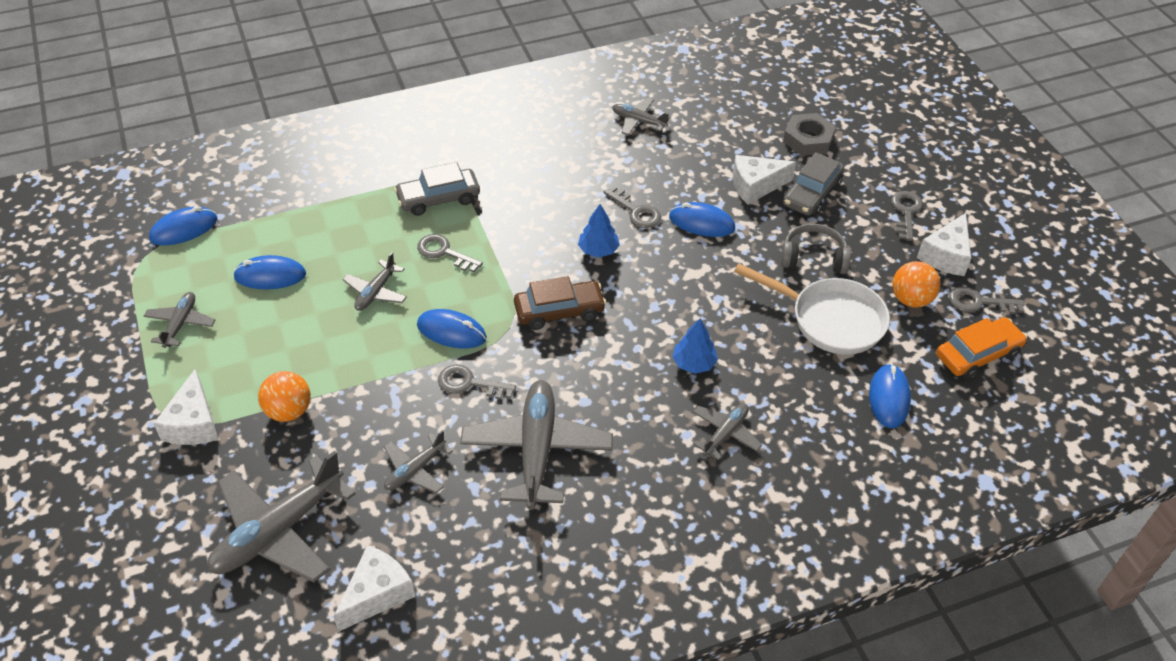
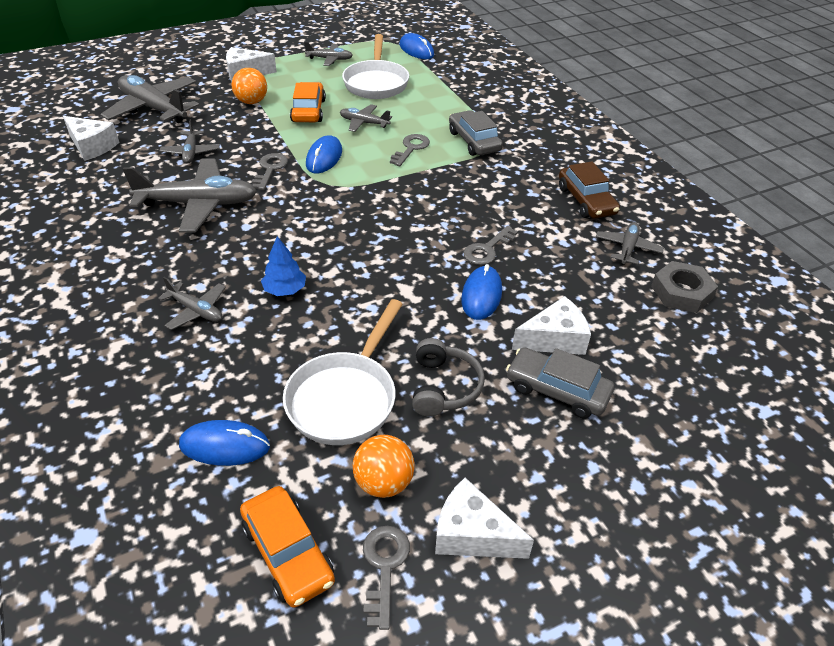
camera: 85 degrees right, 5 degrees down
blue mouse [233,255,306,289] -> white pan [342,34,409,99]
grey plane [384,430,453,493] -> grey plane turned 135 degrees counterclockwise [160,119,220,164]
brown car [514,276,606,330] -> brown car moved to [559,161,620,219]
blue tree [578,204,620,257] -> none
white cheese [733,155,797,205] -> white cheese turned 90 degrees clockwise [512,296,591,355]
grey nut [783,113,836,156] -> grey nut moved to [651,261,718,313]
grey key [891,191,923,241] -> none
none -> orange car [290,82,326,122]

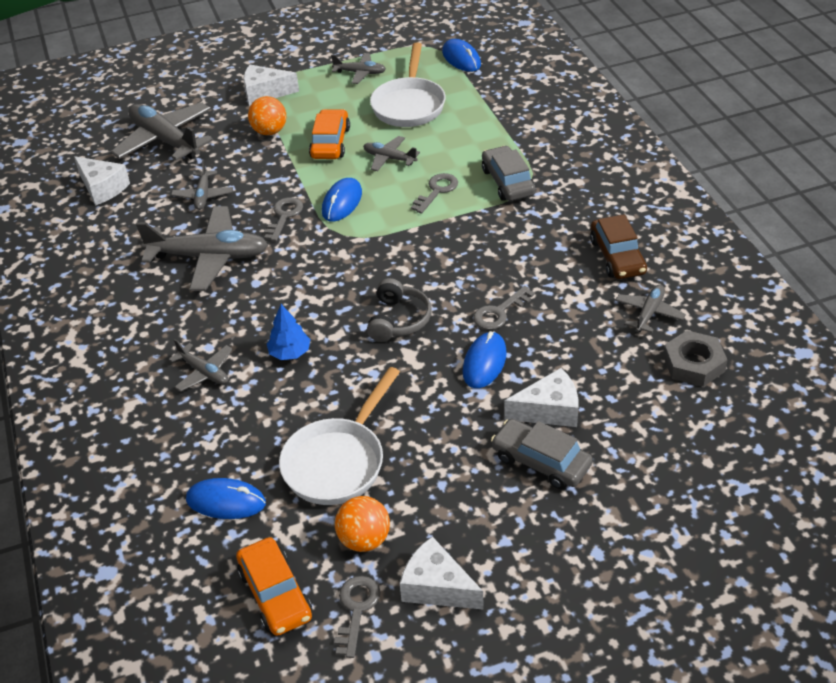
camera: 10 degrees right, 0 degrees up
grey headphones [412,338,485,417] -> grey headphones moved to [367,278,432,342]

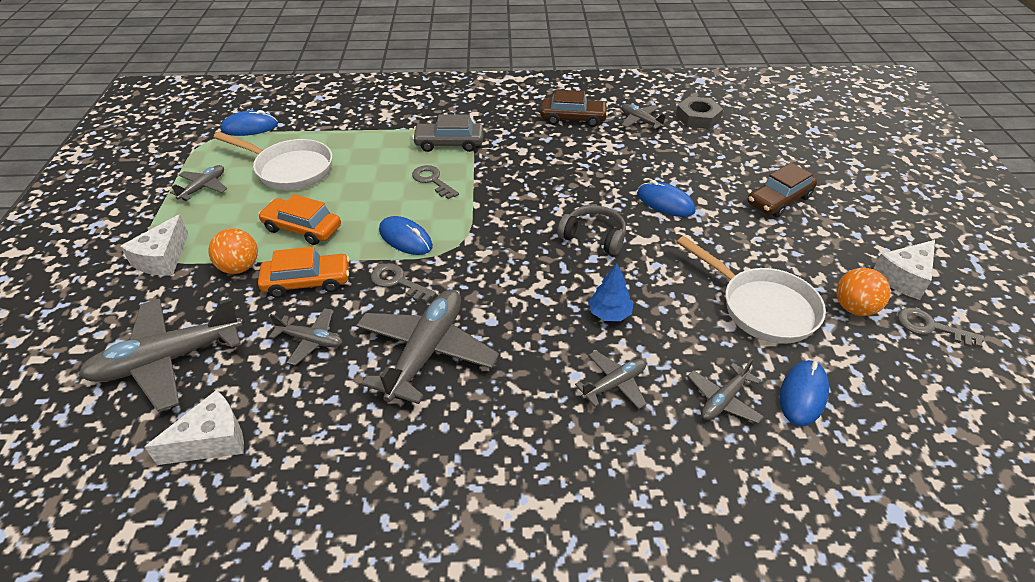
camera: 75 degrees left, 0 degrees up
orange car [236,537,312,636] -> orange car moved to [258,247,350,298]
grey plane [363,136,420,171] -> grey plane moved to [687,359,764,423]
grey key [473,286,535,330] -> none
grey car [491,419,593,489] -> brown car [747,163,817,218]
white cheese [504,368,578,427] -> none

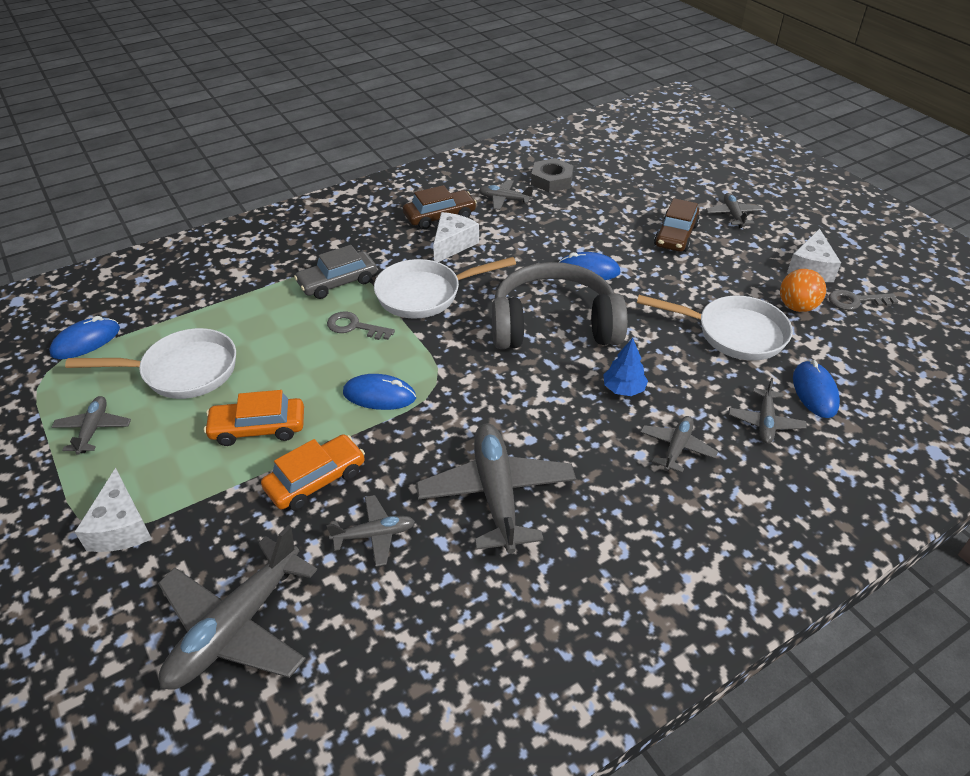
camera: 30 degrees left, 0 degrees up
white cheese [145,390,244,465] -> white cheese moved to [433,212,479,262]
orange ball [208,228,258,274] -> none
grey key [371,263,436,302] -> none
grey headphones [557,205,626,255] -> grey headphones [492,262,628,349], size x1.96
none -> white pan [374,257,516,319]
none -> grey plane [706,193,763,228]

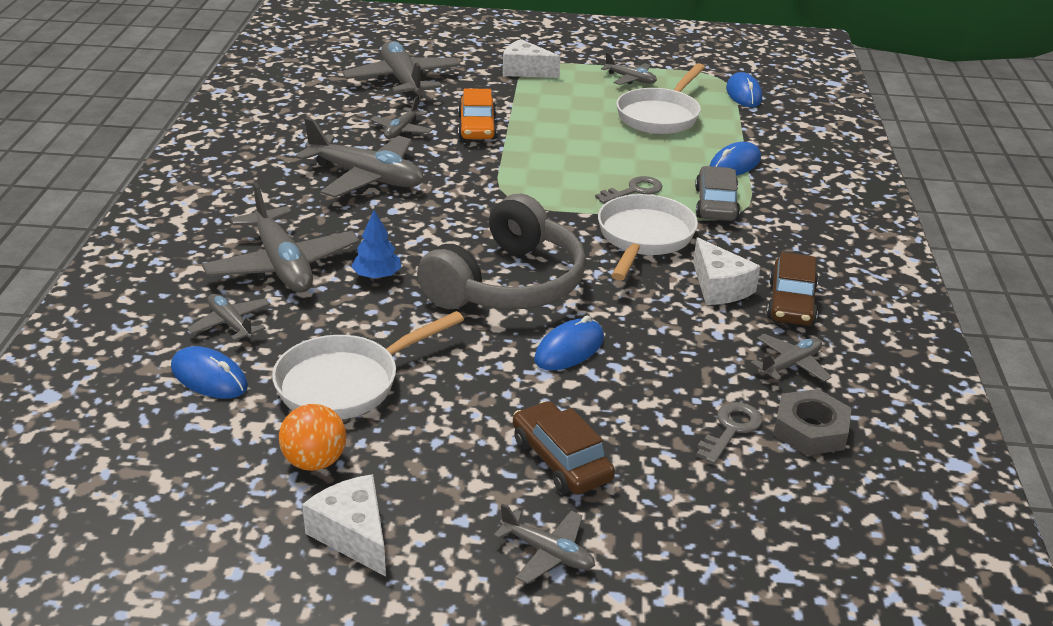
camera: 125 degrees right, 10 degrees down
orange car [204,390,304,446] -> none
blue mouse [343,374,416,410] -> blue mouse moved to [710,142,761,176]
grey plane [640,416,718,473] -> grey plane [202,182,359,293], size x1.94
grey key [828,290,898,310] -> grey key moved to [696,402,762,464]

